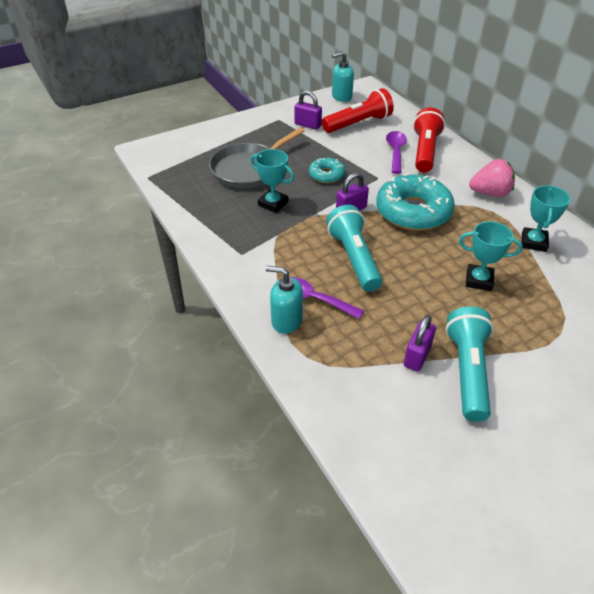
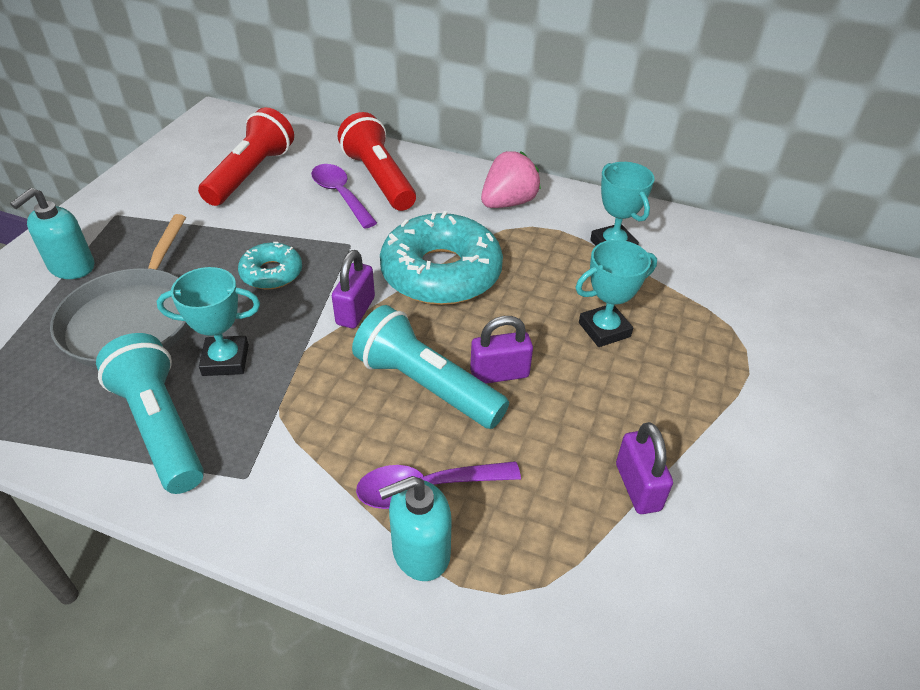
camera: 40 degrees left, 0 degrees up
purple padlock [294,91,322,130] -> purple padlock moved to [470,316,533,383]
turquoise soap dispenser [332,51,354,102] -> turquoise soap dispenser moved to [10,188,94,279]
turquoise flashlight [445,306,494,422] -> turquoise flashlight moved to [96,333,204,494]

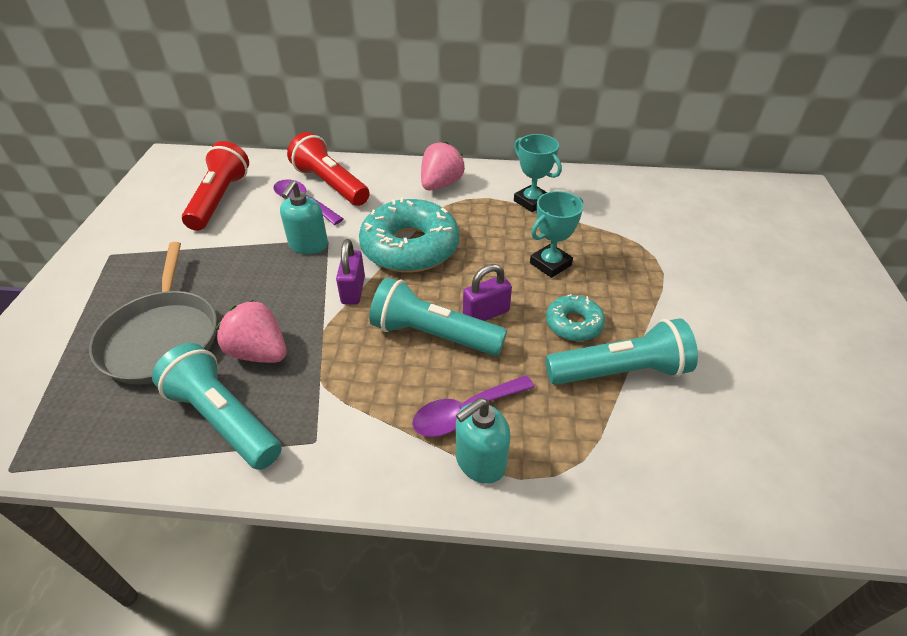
camera: 15 degrees left, 0 degrees up
turquoise soap dispenser [10,188,94,279] -> turquoise soap dispenser moved to [280,181,328,254]
turquoise trophy [157,267,260,376] -> pink strawberry [216,300,287,363]
turquoise donut [238,242,302,289] -> turquoise donut moved to [546,294,605,341]
purple padlock [616,422,673,514] -> turquoise flashlight [545,319,698,385]

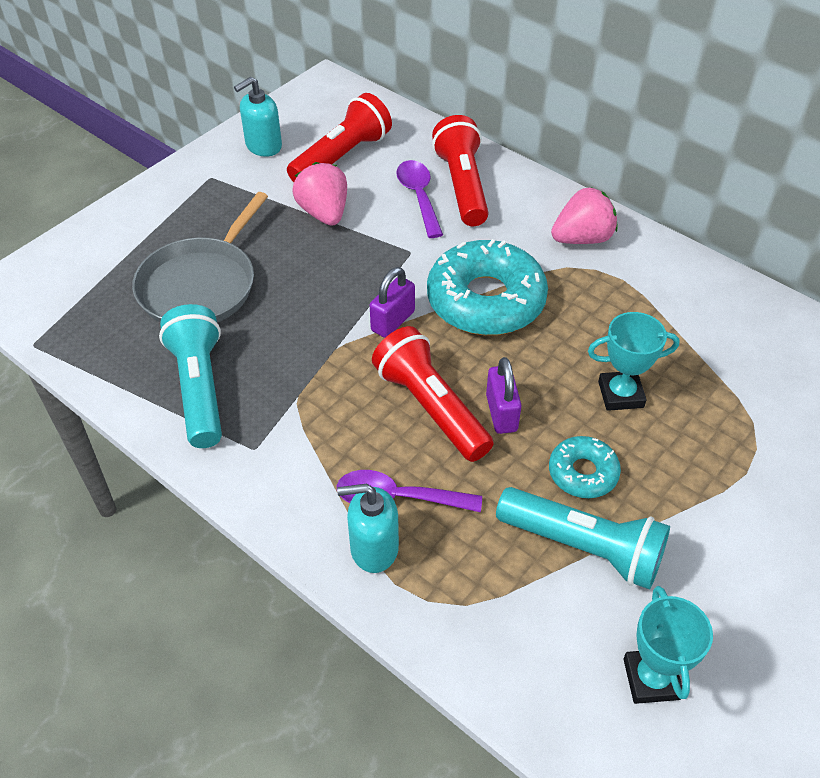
camera: 35 degrees right, 5 degrees up
pink strawberry [216,300,287,363] -> pink strawberry moved to [293,162,347,226]
turquoise soap dispenser [280,181,328,254] -> turquoise soap dispenser moved to [234,77,282,157]
turquoise flashlight [369,277,507,356] -> red flashlight [372,326,494,462]
purple padlock [463,264,512,321] -> purple padlock turned 75 degrees clockwise [486,357,522,434]
turquoise trophy [514,134,562,212] -> turquoise trophy moved to [623,586,713,704]

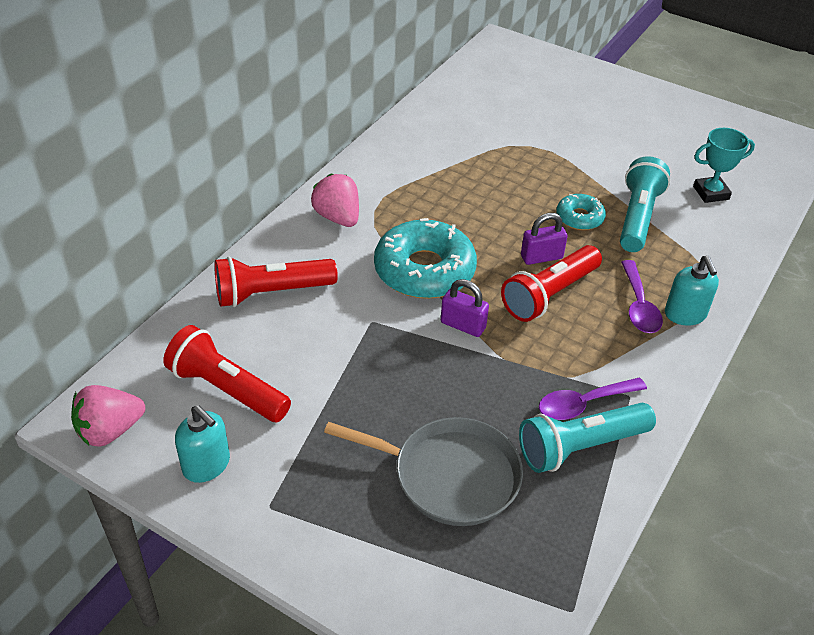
camera: 100 degrees left, 5 degrees down
pink strawberry [293,162,347,226] -> pink strawberry moved to [71,385,145,447]
purple spoon [396,160,443,238] -> purple spoon moved to [539,378,647,420]
turquoise trophy [588,312,680,411] -> none

